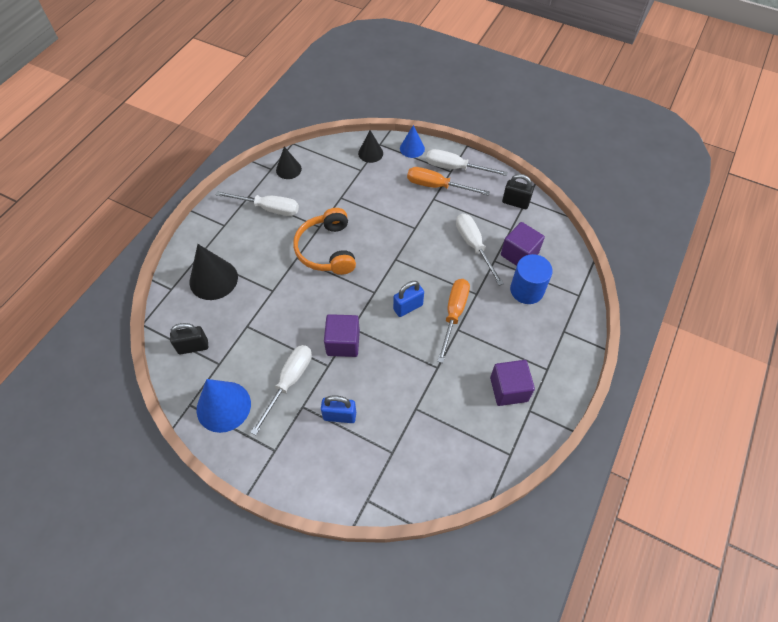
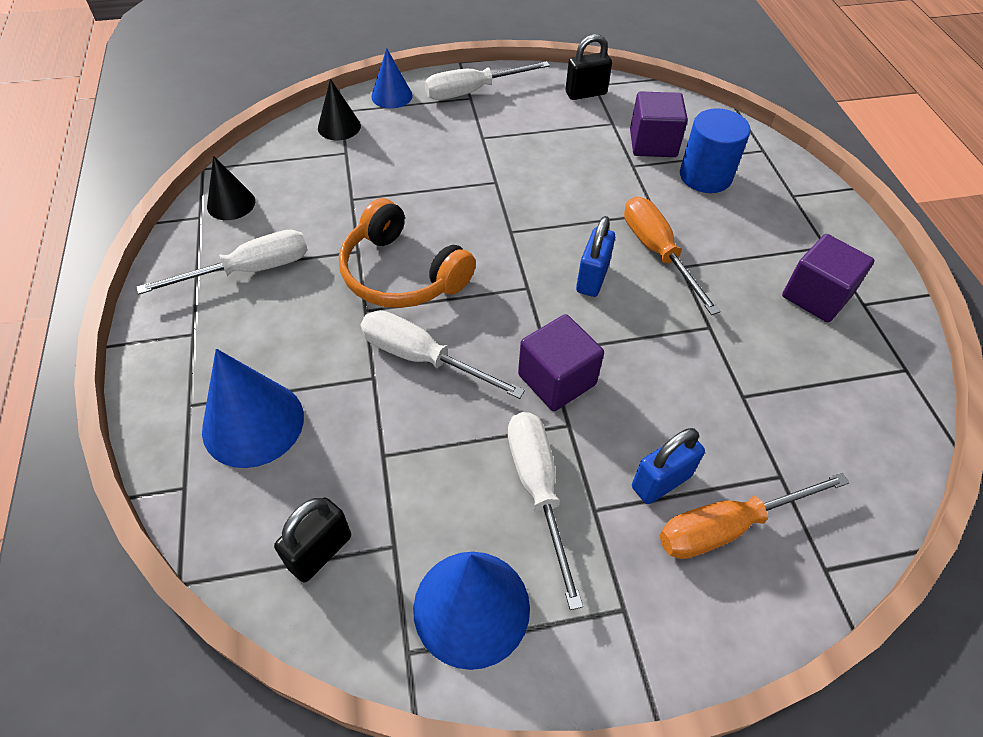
camera: 40 degrees left, 5 degrees down
black cone [190,244,238,300] -> blue cone [202,349,304,468]
orange screwdriver [407,167,490,196] -> orange screwdriver moved to [660,473,850,559]
white screwdriver [456,214,504,286] -> white screwdriver moved to [361,310,525,399]

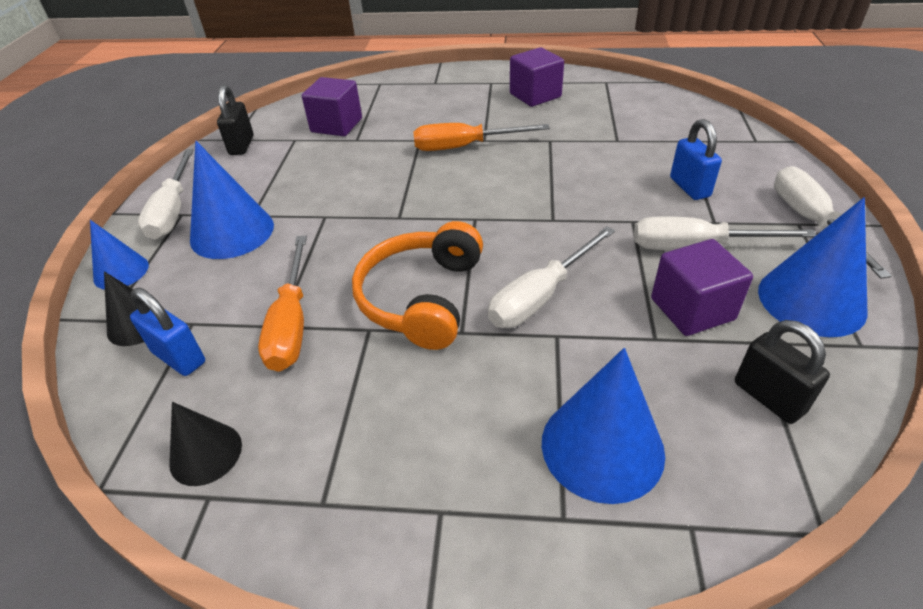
camera: 70 degrees left, 10 degrees down
white screwdriver [136,230,308,295] -> white screwdriver moved to [774,166,891,279]
orange headphones [339,198,476,308] -> orange headphones turned 135 degrees clockwise [352,221,483,350]
purple cube [518,314,604,411] -> purple cube moved to [651,239,753,336]
blue padlock [576,216,615,297] -> blue padlock moved to [130,288,205,376]
orange screwdriver [660,473,850,559] -> orange screwdriver moved to [258,236,307,372]
blue cylinder [680,108,751,193] -> none
none -> blue cone [190,141,274,259]

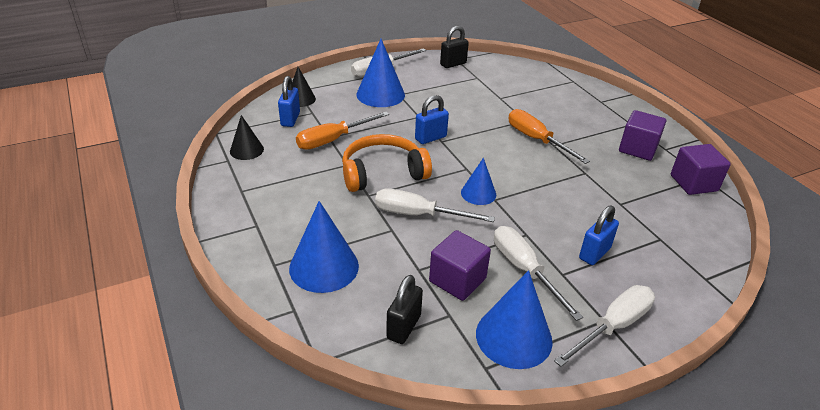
camera: 55 degrees right, 5 degrees down
blue cone [90,220,149,289] -> blue cone moved to [461,158,496,205]
purple cube [302,77,362,136] -> purple cube moved to [671,144,731,195]
none -> blue padlock [415,95,449,144]

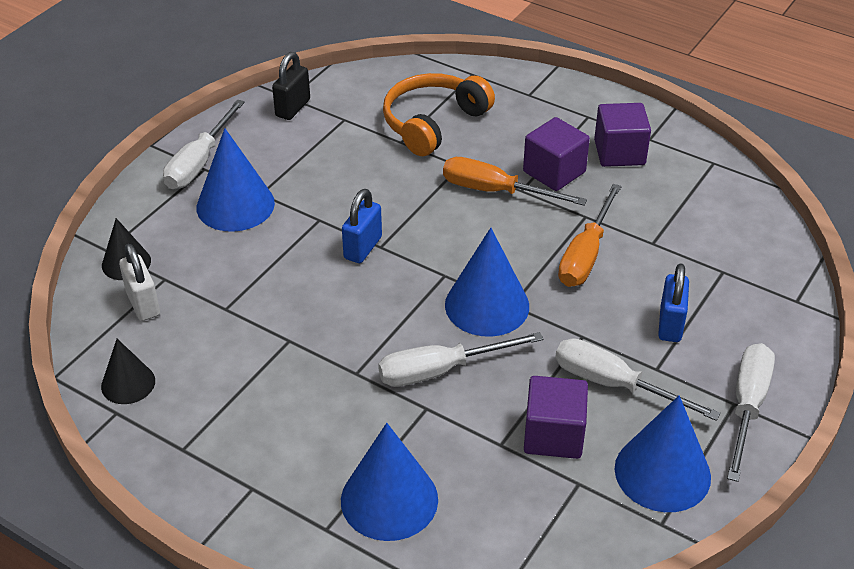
camera: 30 degrees left, 5 degrees up
blue padlock [278,76,300,127] -> white padlock [119,244,160,321]
orange screwdriver [296,112,389,150] -> orange screwdriver moved to [558,184,622,287]
orange headphones [342,134,432,192] -> orange headphones moved to [383,73,495,156]
black padlock [386,275,423,344] -> none
blue cone [461,158,496,205] -> blue cone [445,228,529,337], size x1.68
purple cube [671,144,731,195] -> purple cube moved to [523,117,590,191]

